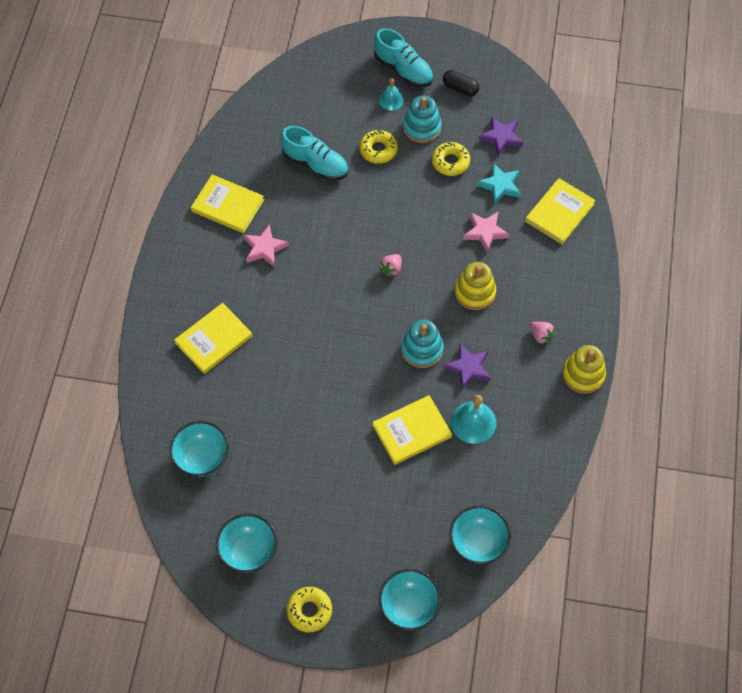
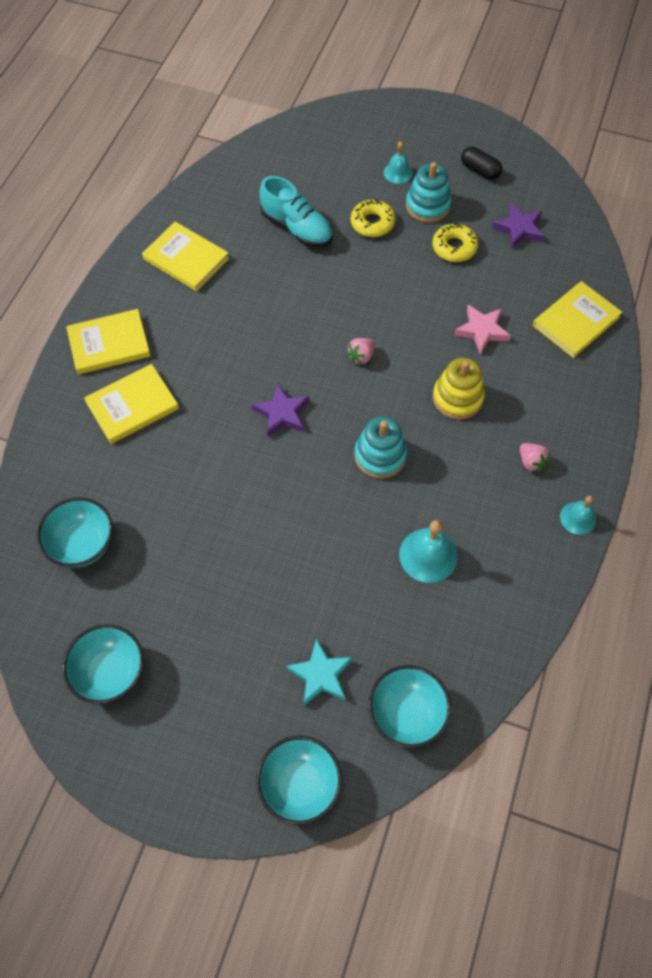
camera: 10 degrees right, 0 degrees up
pink star [244,224,289,267] -> none
yellow donut [287,587,332,632] -> none
yellow book [372,395,452,465] -> yellow book moved to [66,309,151,374]
turquoise shoe [374,28,433,87] -> none
purple star [443,344,491,390] -> purple star moved to [252,383,309,437]
turquoise star [477,163,521,204] -> turquoise star moved to [286,638,353,706]
yellow stacking toy [562,345,606,394] -> turquoise bell [560,496,596,535]

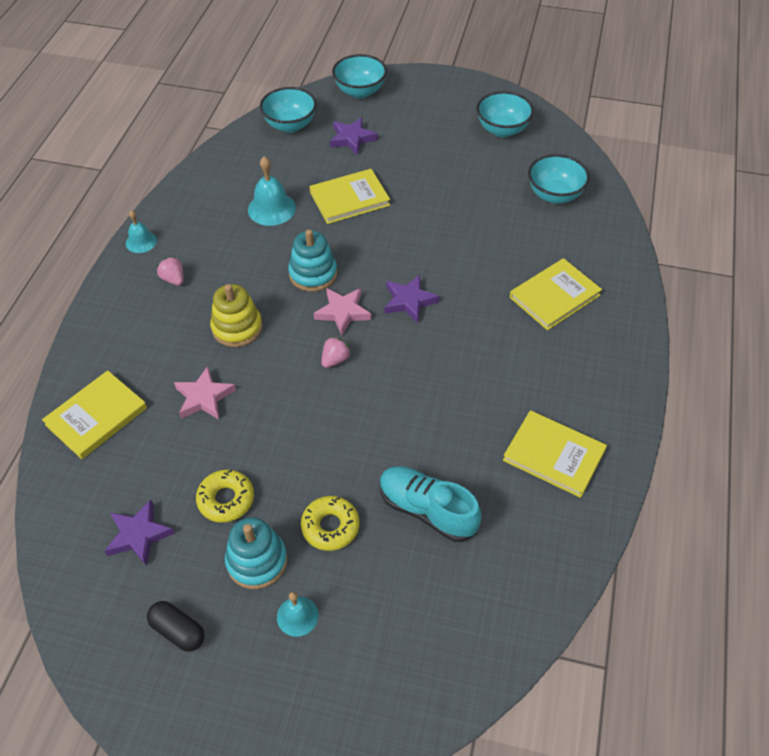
camera: 175 degrees right, 10 degrees down
yellow book [66,309,151,374] -> yellow book moved to [309,169,390,224]
turquoise star [286,638,353,706] -> purple star [330,118,377,155]
none -> pink star [314,288,371,335]

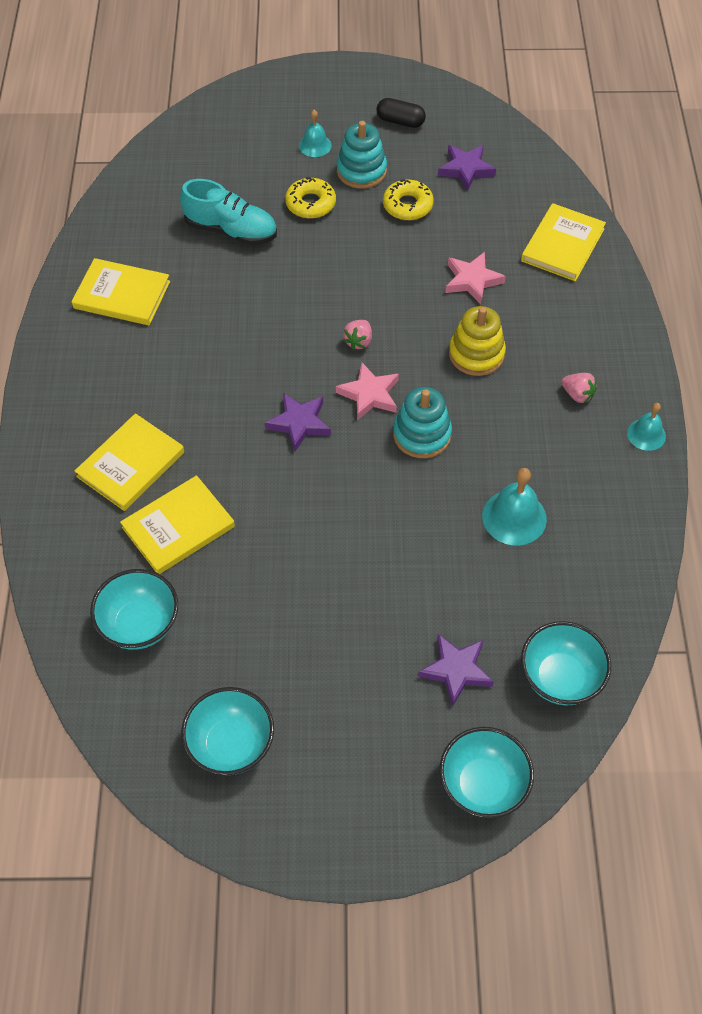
camera: 165 degrees right, 5 degrees up
yellow book [309,169,390,224] -> yellow book moved to [120,475,235,574]

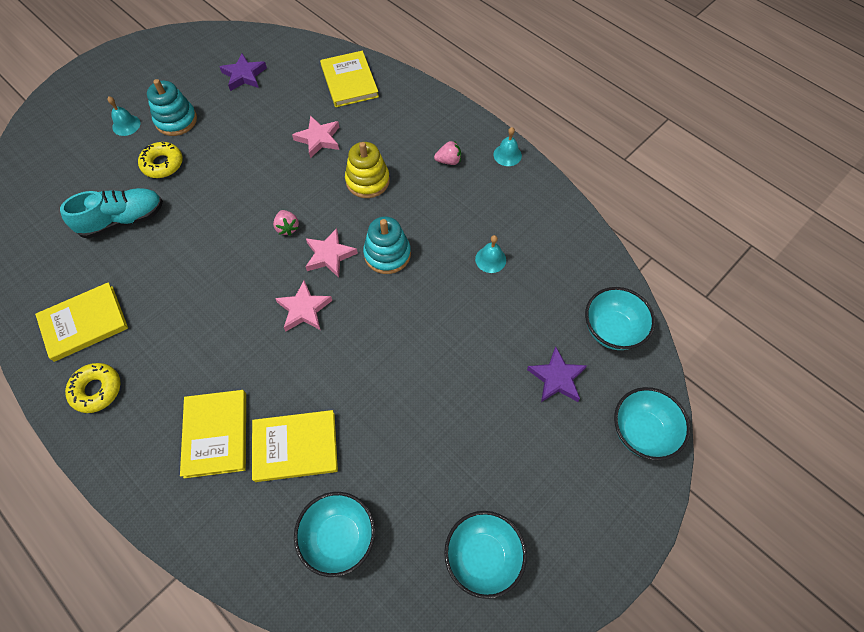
camera: 45 degrees left, 5 degrees up
yellow book [120,475,235,574] -> yellow book turned 75 degrees clockwise [252,410,338,482]
purple star [265,393,331,451] -> pink star [275,280,332,331]
black capsule [376,98,426,128] -> none
yellow donut [383,179,434,220] -> yellow donut moved to [65,363,120,413]
turquoise bell [482,468,547,546] -> turquoise bell [475,235,506,273], size x0.62

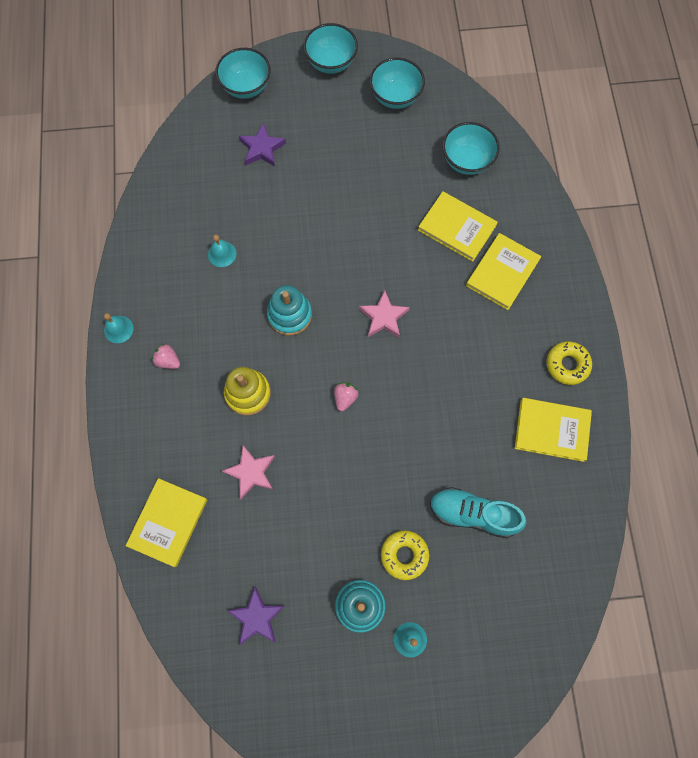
camera: 140 degrees left, 10 degrees up
pink star [305,228,358,278] -> none
turquoise bowl [585,287,655,350] -> turquoise bowl moved to [303,23,358,74]

